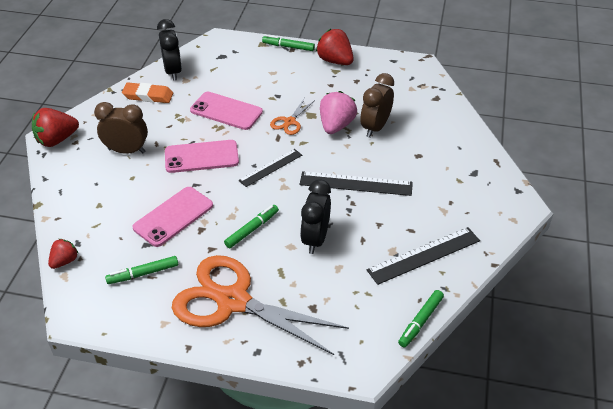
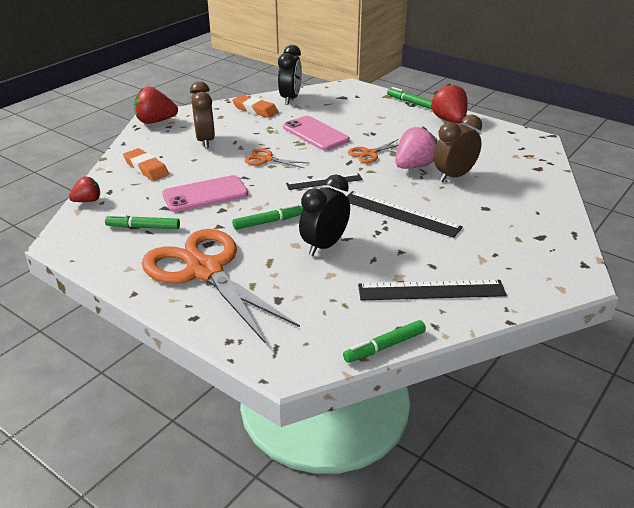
camera: 25 degrees right, 10 degrees down
brown clock [94,102,148,154] -> brown clock turned 45 degrees clockwise [190,81,215,148]
pink phone [165,140,239,173] -> orange scissors [245,148,308,168]
none -> orange eraser [123,148,169,181]

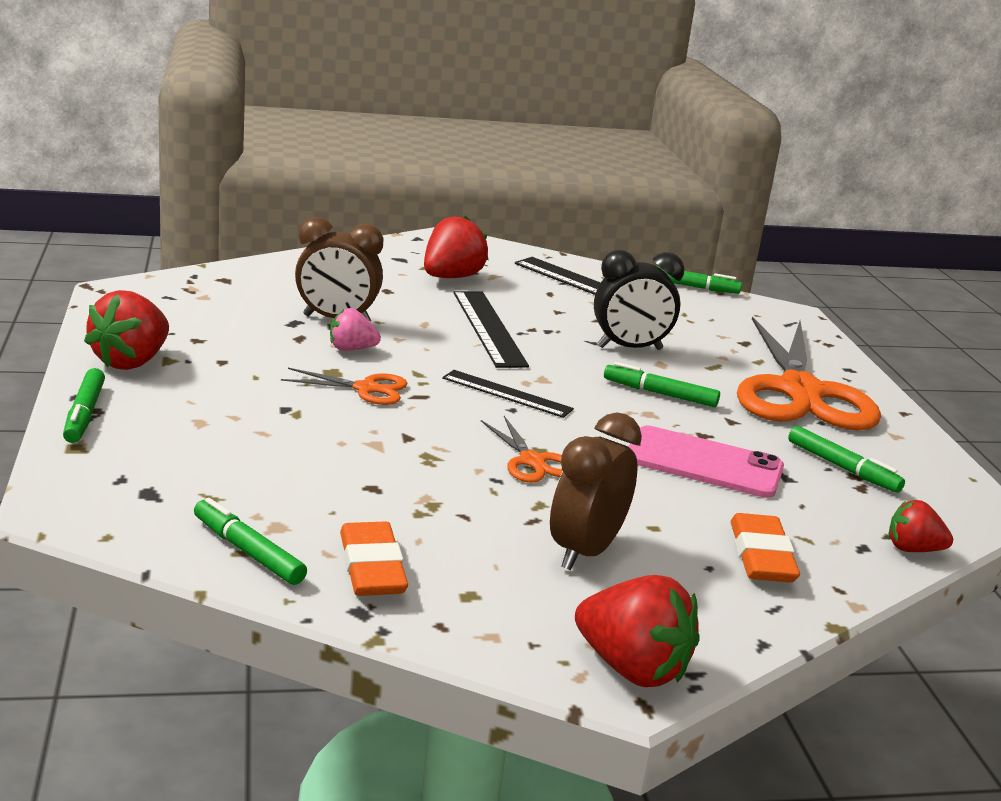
camera: 140 degrees left, 10 degrees down
black clock [278,45,302,105] -> green marker [194,498,307,585]
pink phone [283,116,350,150] -> none
pink strawberry [395,126,438,169] -> pink strawberry [330,308,381,351], size x0.59
none -> red strawberry [424,215,488,278]

